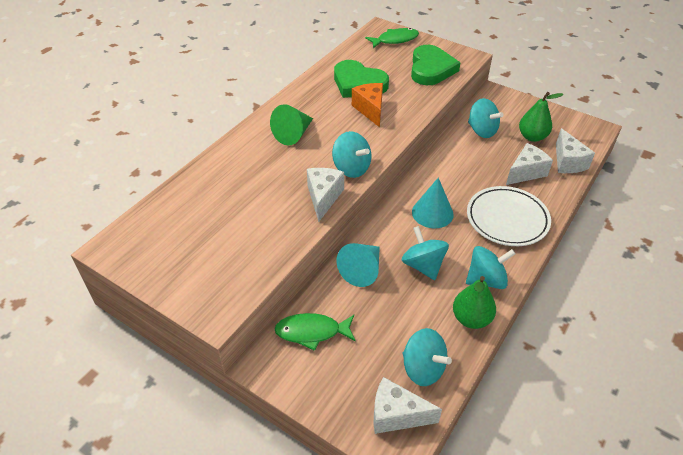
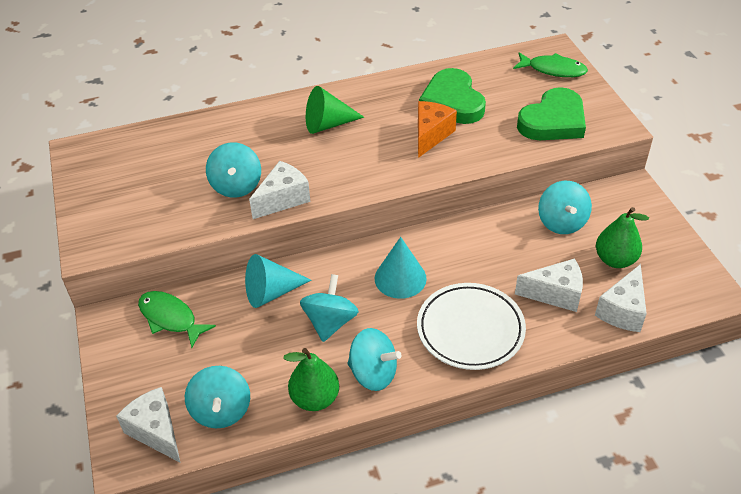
camera: 40 degrees right, 0 degrees up
turquoise spinning top [332,131,371,178] -> turquoise spinning top moved to [206,142,261,198]

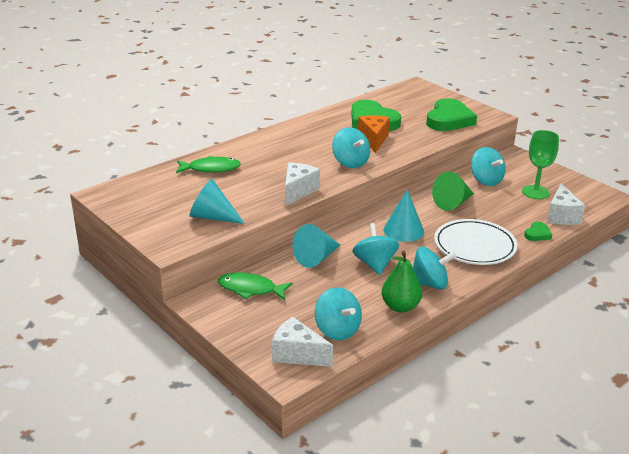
camera: 25 degrees left, 15 degrees down
turquoise spinning top [206,142,261,198] -> turquoise spinning top moved to [332,127,370,168]
green cone [306,86,364,134] -> green cone moved to [432,171,474,211]
green fish [513,52,588,77] -> green fish moved to [176,156,241,173]
white cheese [515,258,583,312] -> none
green pear [596,207,649,268] -> green goblet [522,130,559,199]
none -> turquoise cone [190,179,245,224]
none -> green heart [524,222,552,241]

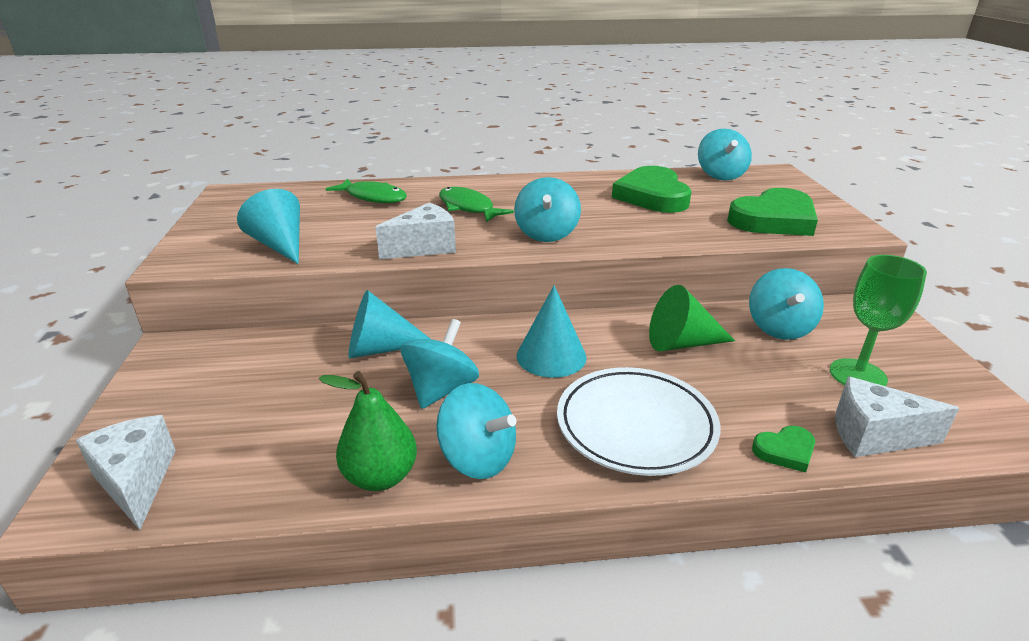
camera: 35 degrees right, 0 degrees up
green fish [218,273,293,300] -> green fish moved to [439,187,514,222]
turquoise spinning top [315,288,362,340] -> turquoise spinning top moved to [698,129,752,181]
orange cheese [358,115,390,153] -> none
white cheese [547,183,585,225] -> white cheese turned 60 degrees clockwise [835,377,959,457]

